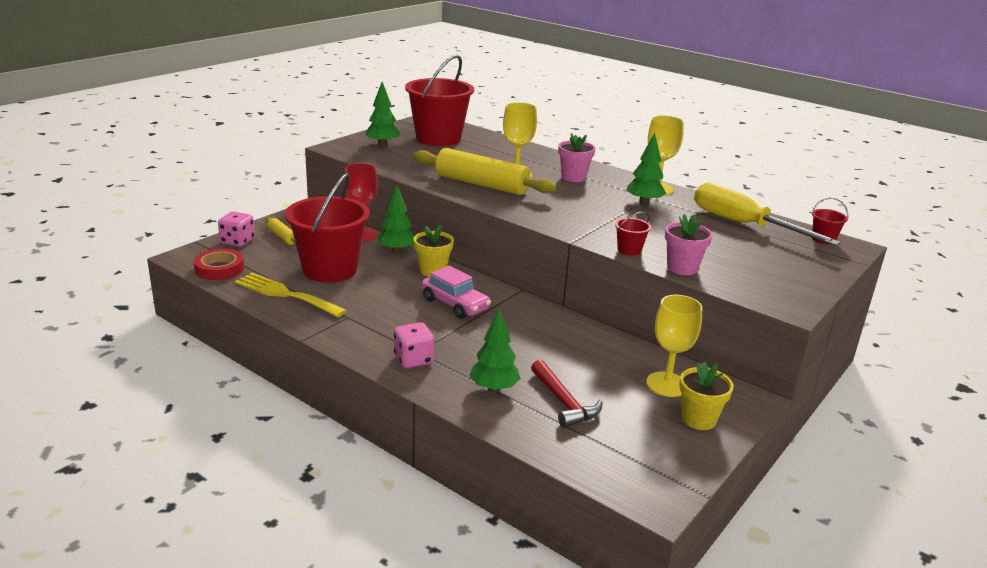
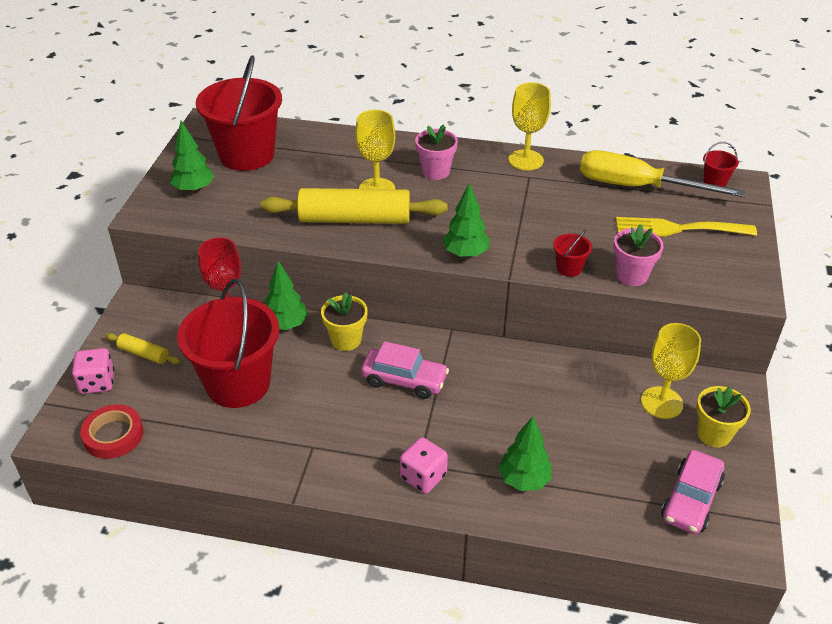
camera: 25 degrees left, 15 degrees up
yellow fork [235,273,347,317] -> yellow fork moved to [616,217,757,236]
red hammer [531,360,603,428] -> none
green tree [626,132,666,205] -> green tree moved to [442,182,490,258]
none -> pink car [661,450,725,534]

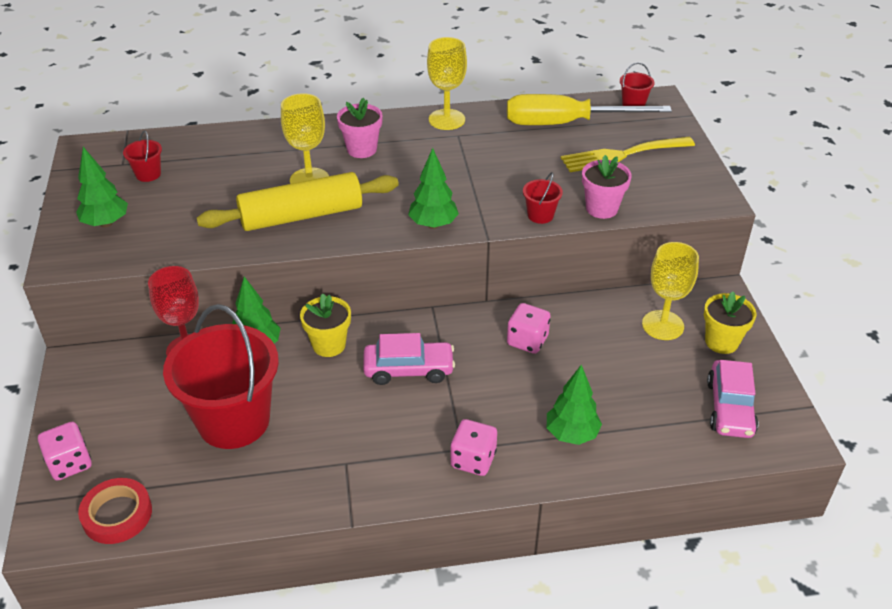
camera: 20 degrees left, 0 degrees up
yellow rolling pin [106,333,180,364] -> none
red bucket [196,55,282,171] -> red bucket [123,130,162,182], size x0.40
none -> pink dice [507,303,551,354]

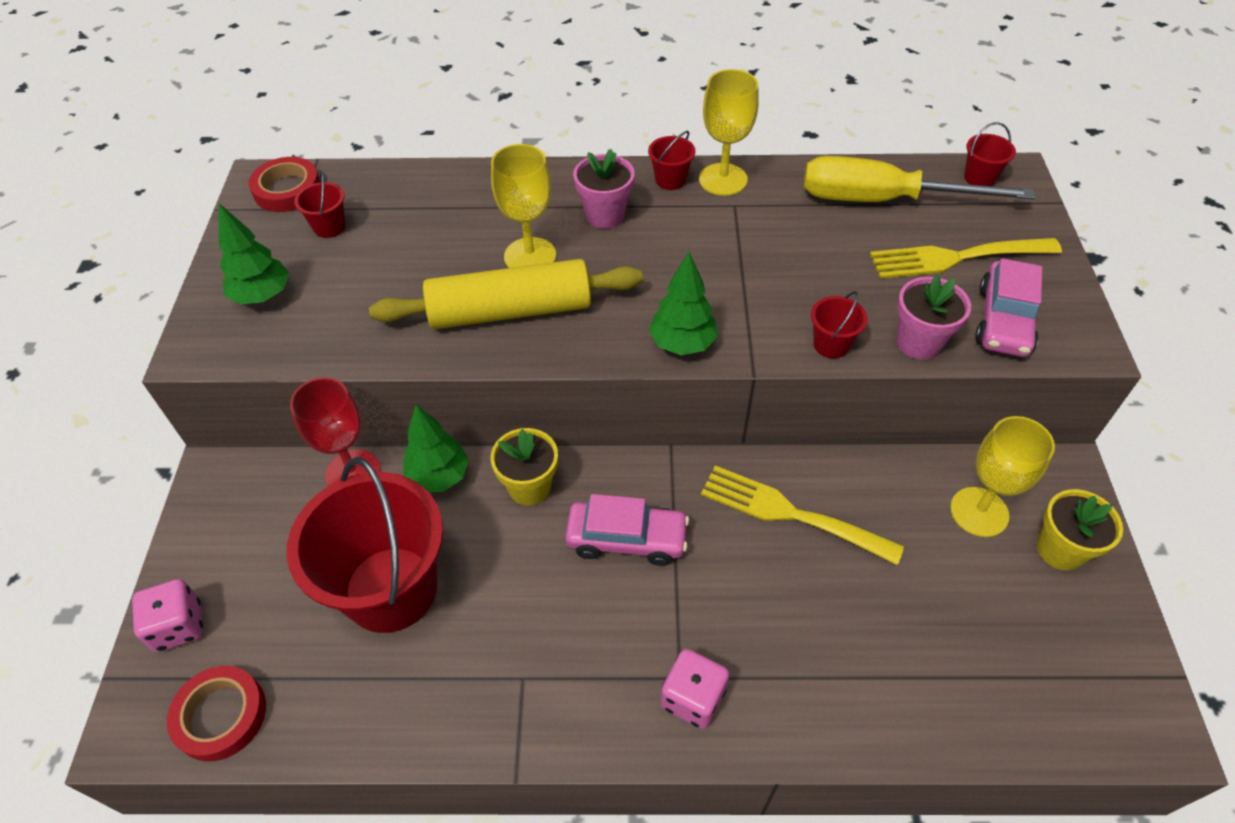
camera: 10 degrees right, 10 degrees up
pink dice [507,303,551,354] -> yellow fork [701,466,904,565]
green tree [547,365,602,445] -> none
pink car [707,360,758,438] -> pink car moved to [975,258,1042,357]
none -> red tape [249,157,319,212]
none -> red bucket [648,131,695,190]

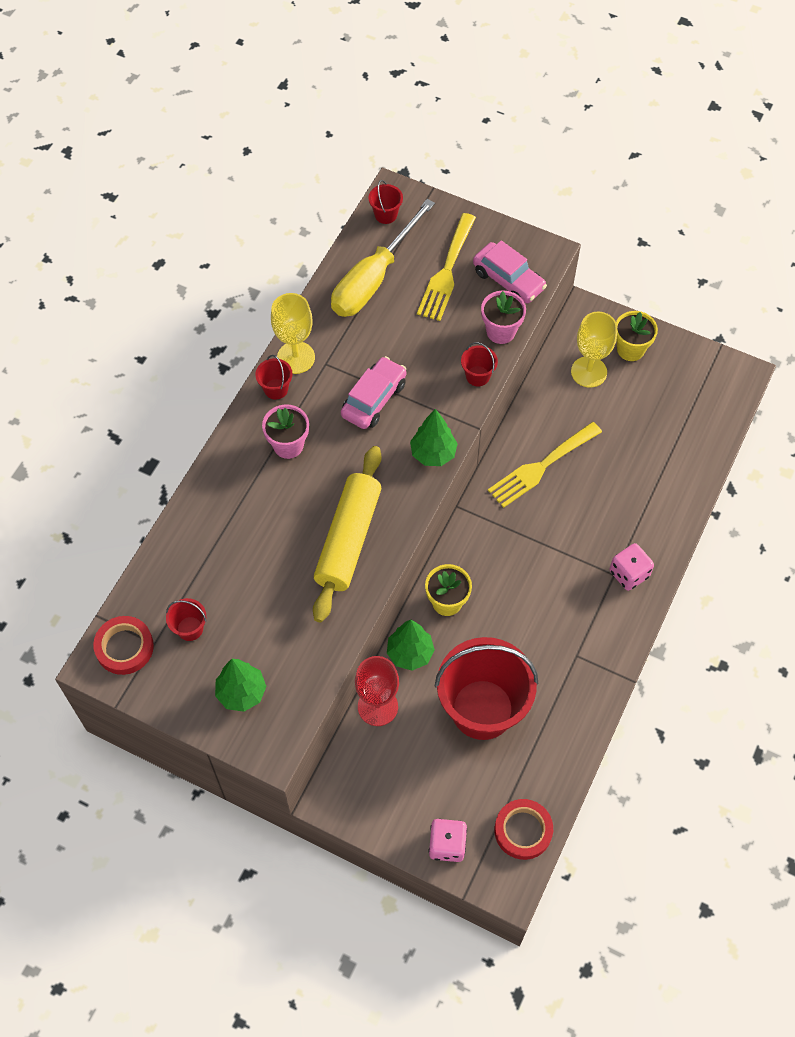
camera: 65 degrees left, 10 degrees up
yellow goblet [491,144,556,268] -> none
pink car [565,494,689,566] -> pink car moved to [341,356,406,429]

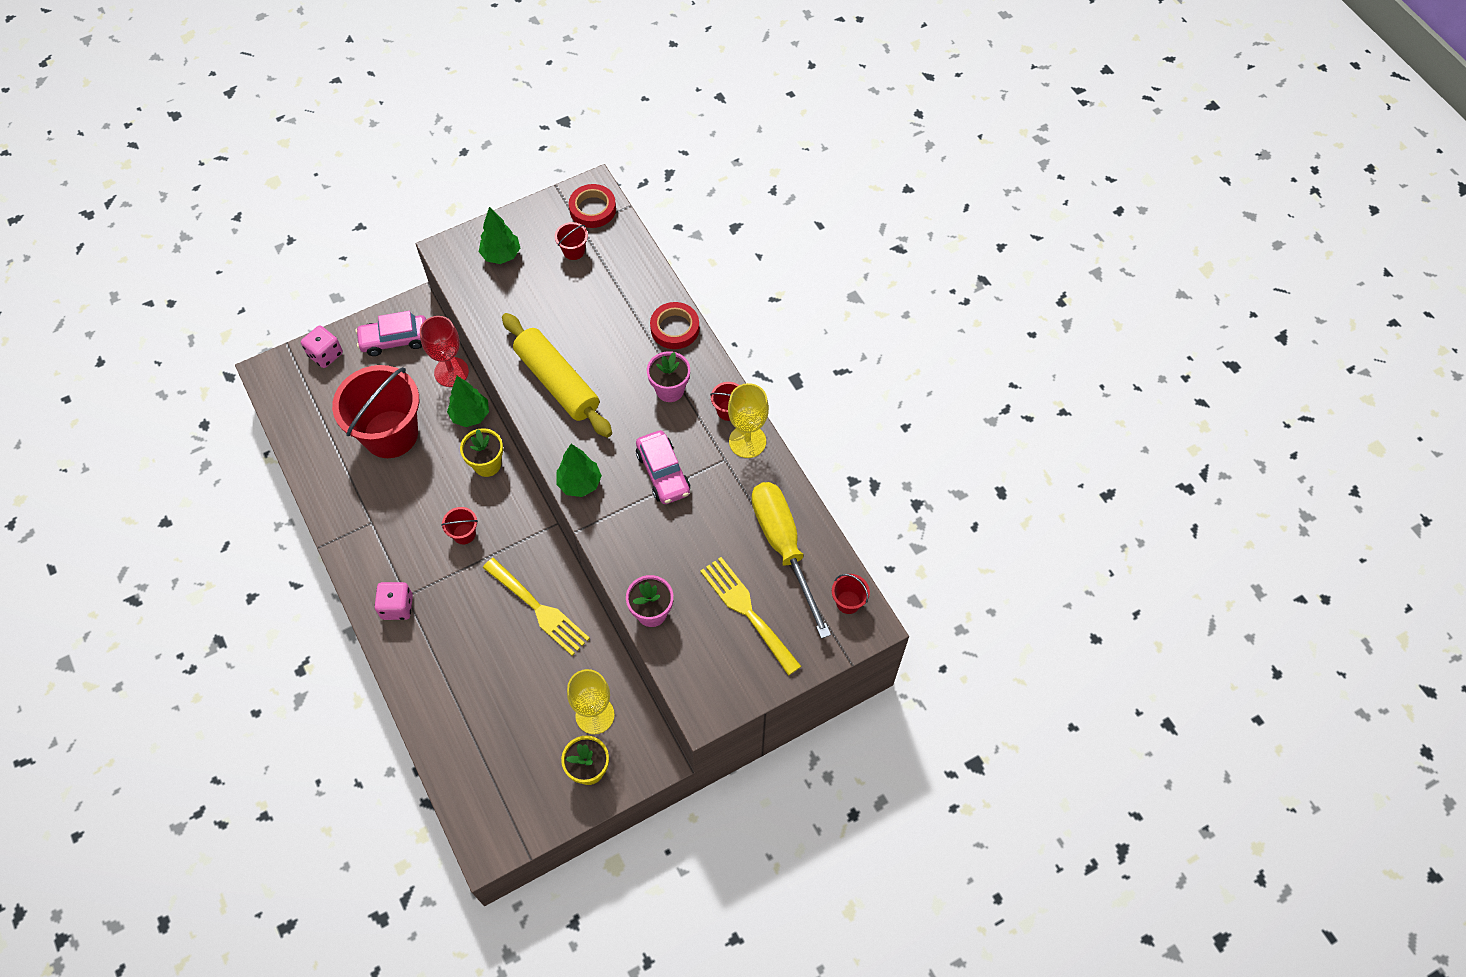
camera: 125 degrees right, 0 degrees up
red bucket [461,342,498,386] -> red bucket moved to [441,507,478,544]
pink car [473,240,547,303] -> pink car moved to [355,311,426,356]
yellow fork [488,422,602,508] -> yellow fork turned 135 degrees clockwise [483,558,590,656]
red tape [495,799,553,860] -> red tape moved to [650,302,699,349]

